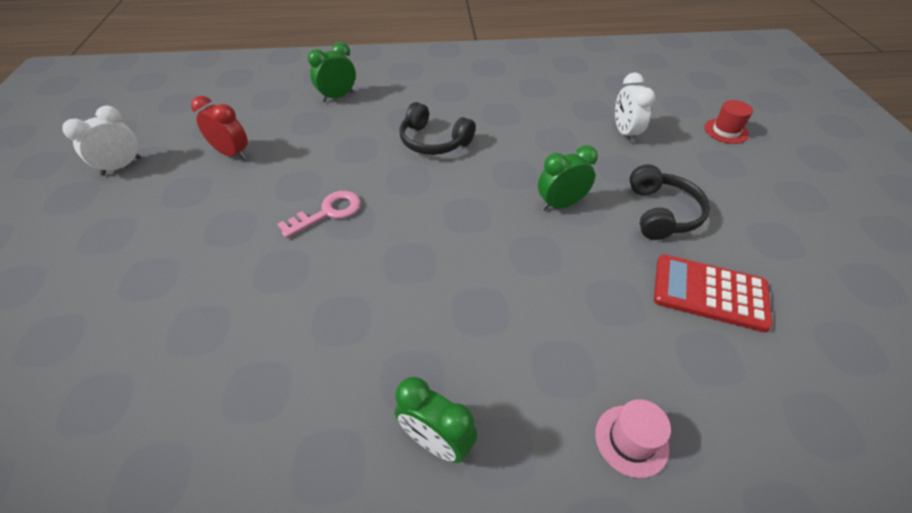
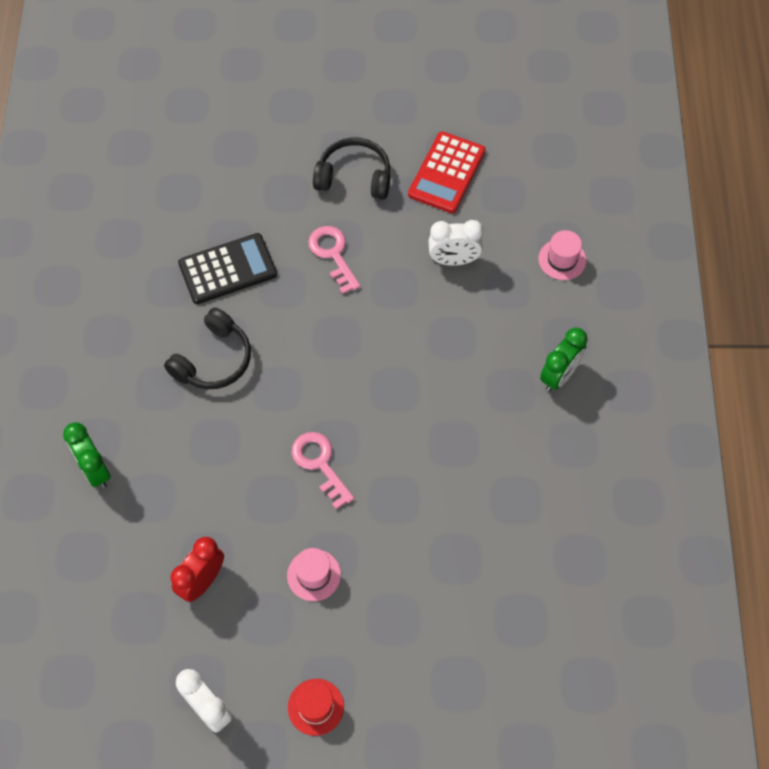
camera: 85 degrees left, 15 degrees up
green clock [538,145,598,211] -> pink key [308,226,360,294]
white clock [615,73,655,143] -> white clock moved to [428,220,483,266]
red hat [704,100,753,144] -> red hat moved to [288,679,344,736]
none -> black calculator [178,233,277,304]
none -> pink hat [287,548,341,601]

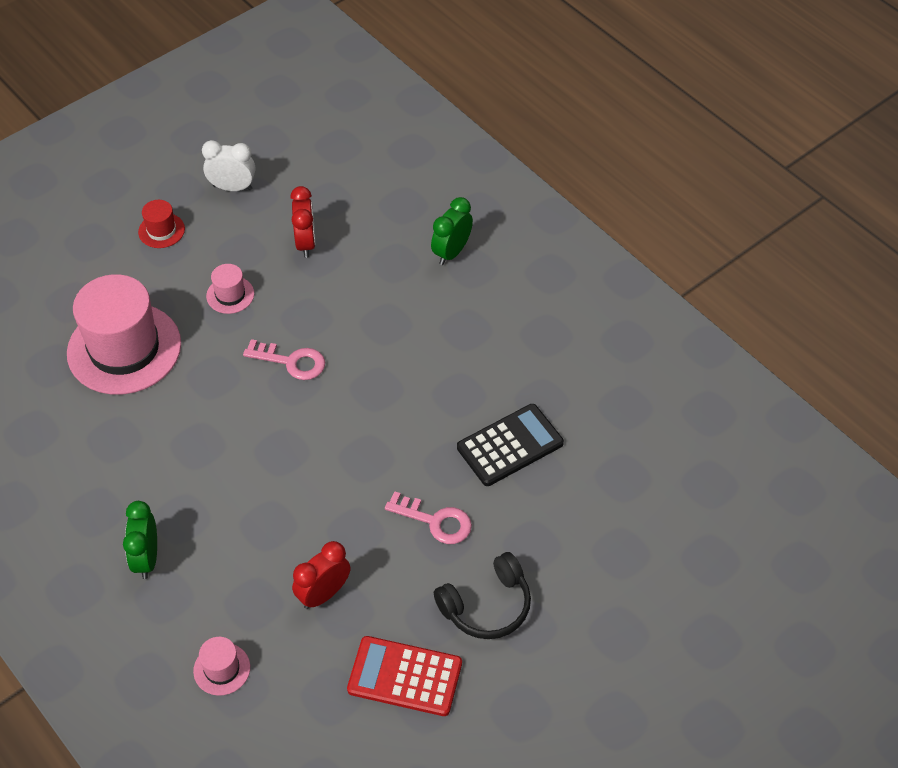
camera: 140 degrees right, 10 degrees down
green clock [63,422,111,488] -> green clock turned 75 degrees counterclockwise [431,197,473,265]
black headphones [164,308,251,389] -> none
black calculator [178,233,277,304] -> black calculator turned 150 degrees counterclockwise [457,404,564,486]
red calculator [408,131,486,213] -> red calculator turned 60 degrees counterclockwise [347,636,462,716]
white clock [428,220,483,266] -> red clock [292,541,351,609]
none -> pink hat [67,274,181,395]

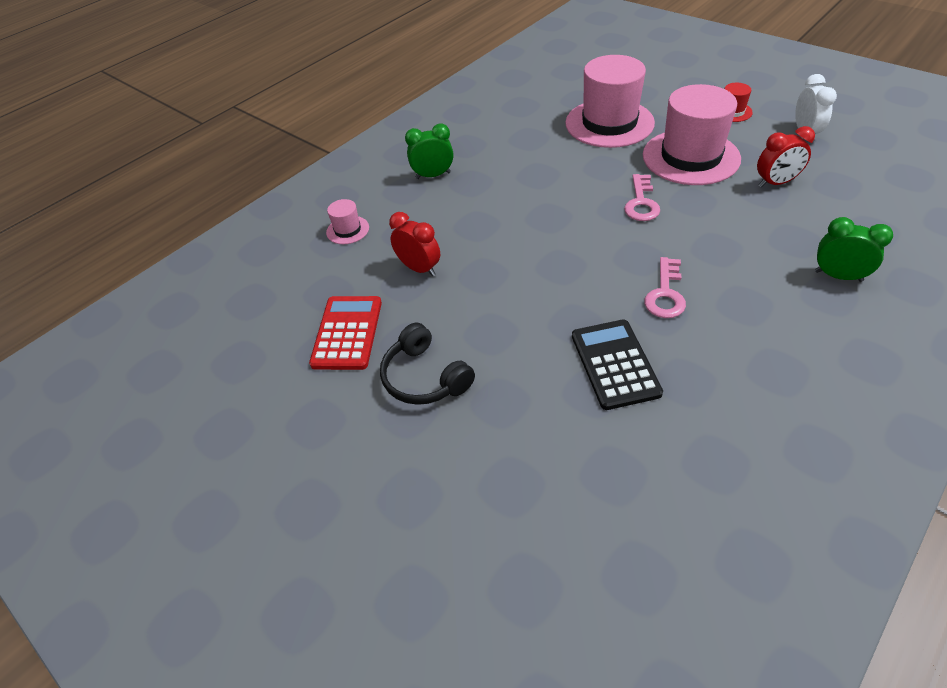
camera: 85 degrees right, 5 degrees down
pink hat [206,264,254,314] -> pink hat [643,84,741,185], size x2.31
pink key [385,491,472,544] -> pink key moved to [644,257,686,318]
black calculator [457,404,564,486] -> black calculator turned 150 degrees counterclockwise [572,319,663,410]

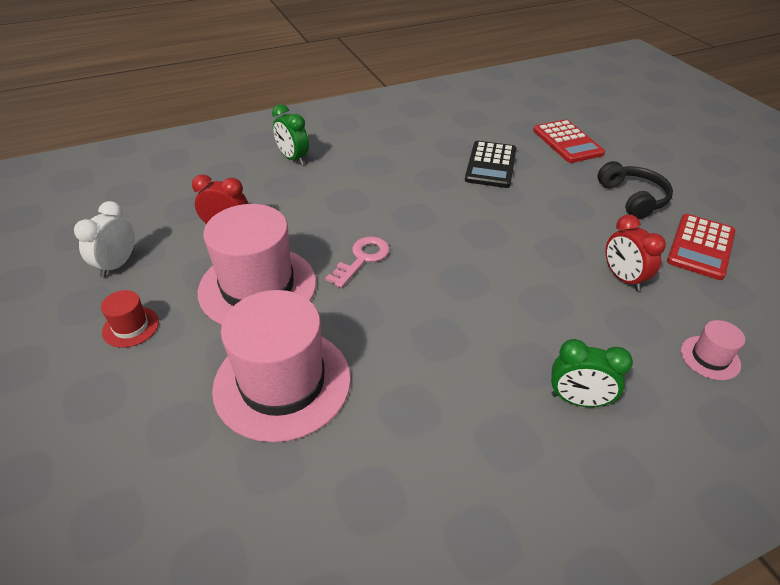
camera: 160 degrees left, 5 degrees down
pink key [644,257,686,318] -> none
none -> red calculator [533,119,605,163]

